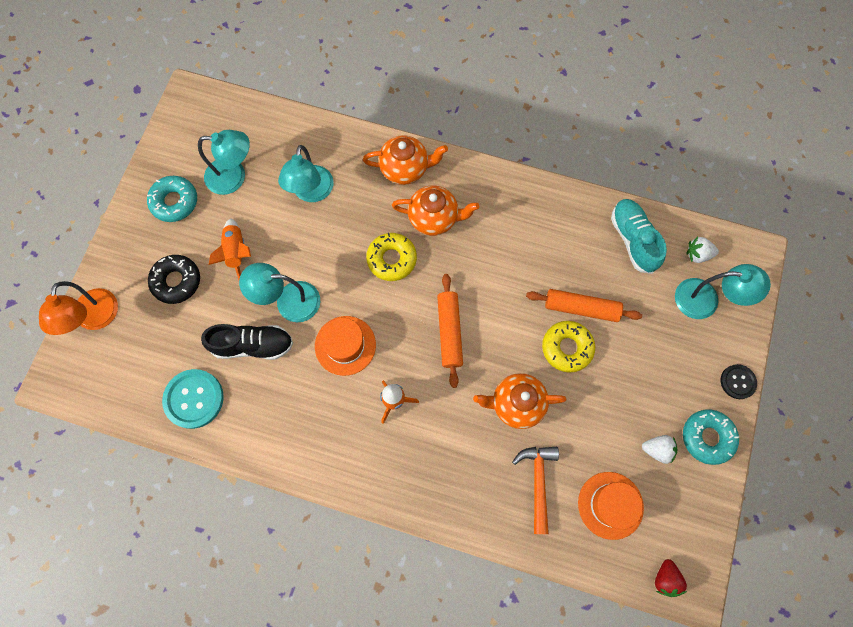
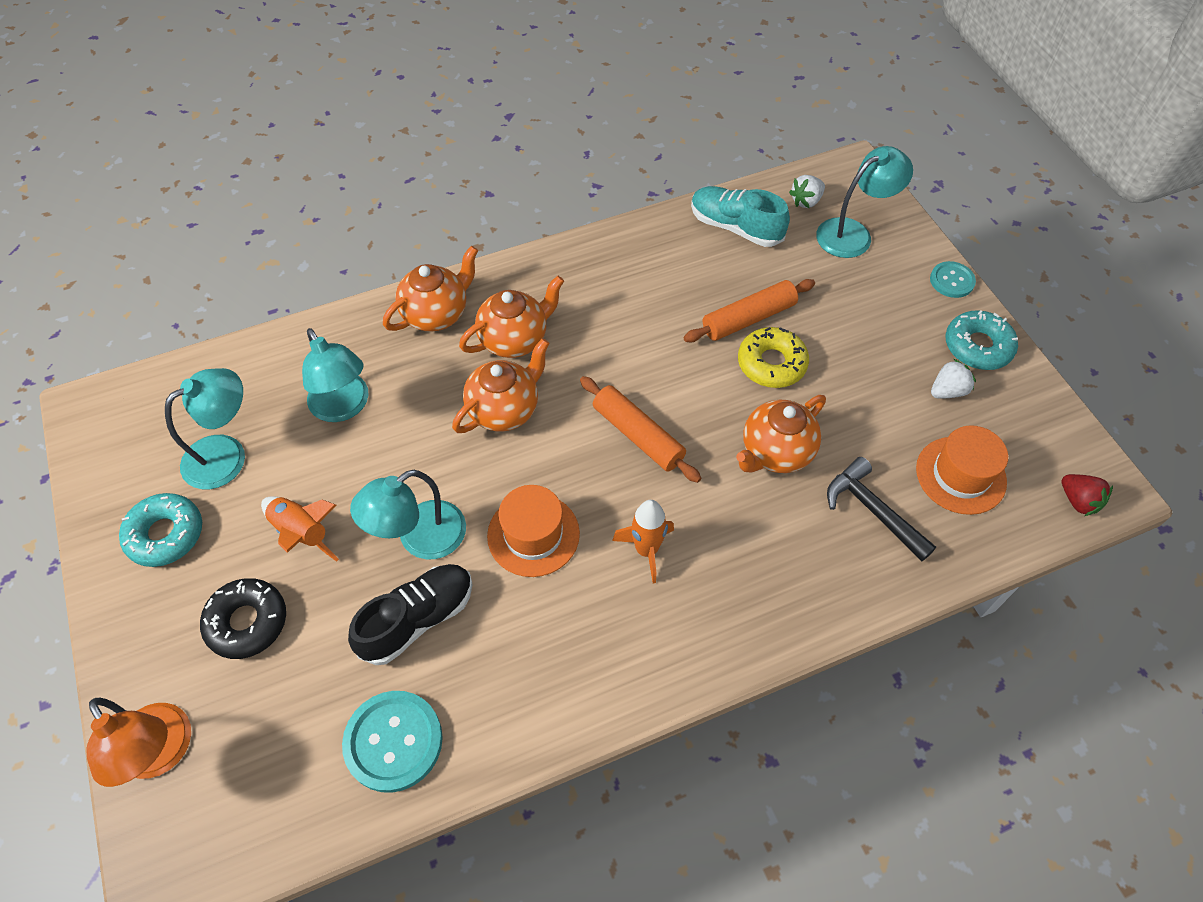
camera: 40 degrees left, 15 degrees down
yellow donut [366,233,417,281] -> orange teapot [452,338,550,433]
orange hammer [512,447,559,534] -> black hammer [827,457,936,561]
black button [721,364,757,399] -> turquoise button [930,261,976,298]

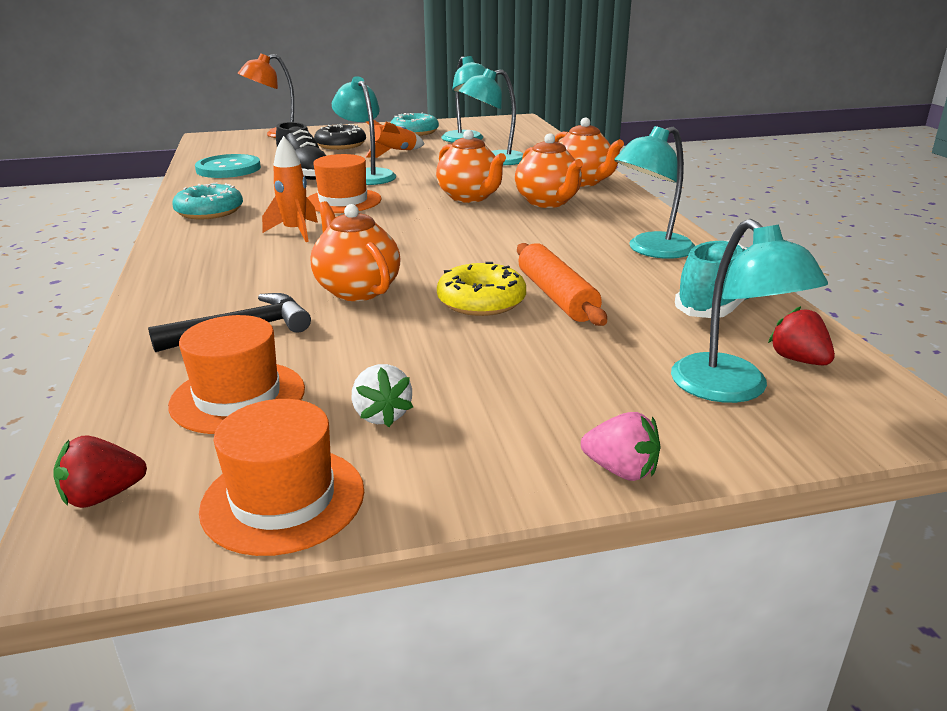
camera: 100 degrees right, 30 degrees down
orange rolling pin [580,376,701,483] -> none
white strawberry [789,175,825,208] -> red strawberry [768,306,835,365]
turquoise button [930,261,976,298] -> pink strawberry [581,412,661,481]
turquoise donut [945,310,1018,370] -> turquoise donut moved to [172,183,243,219]
none -> orange hat [199,399,364,556]
none -> turquoise lamp [614,126,695,259]

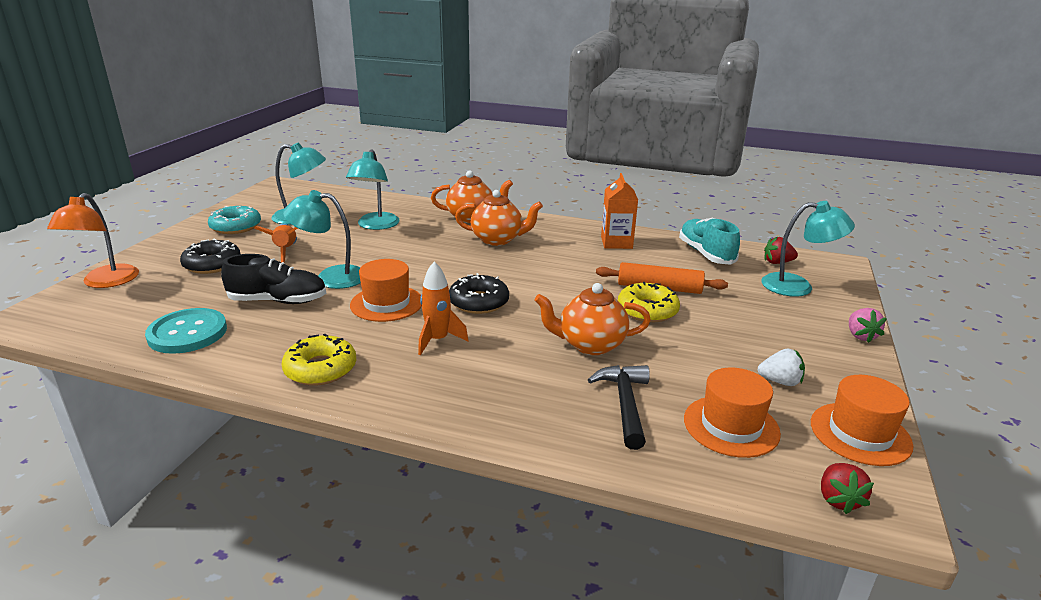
camera: 60 degrees left, 0 degrees up
turquoise donut [172,183,243,219] -> yellow donut [282,334,357,385]
orange teapot [436,130,506,203] -> none
pink strawberry [581,412,661,481] -> pink strawberry turned 120 degrees clockwise [849,308,887,343]
turquoise lamp [614,126,695,259] -> orange carton [601,173,638,249]
none -> black donut [449,273,509,314]

